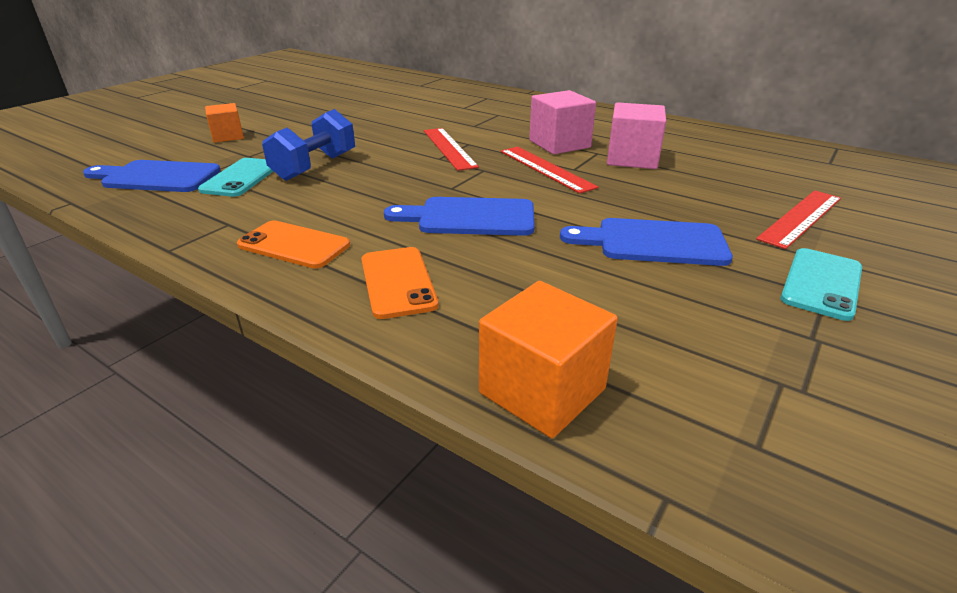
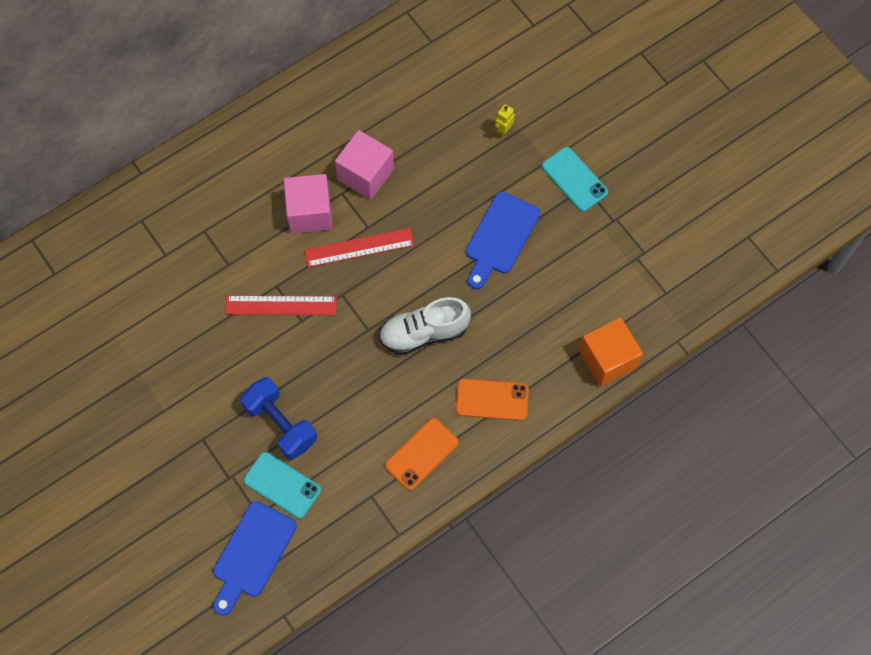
camera: 70 degrees left, 35 degrees up
orange cube [205,103,244,143] -> none
blue cutting board [384,197,535,236] -> white shoe [379,297,471,355]
red ruler [756,190,841,249] -> yellow robot [494,104,515,138]

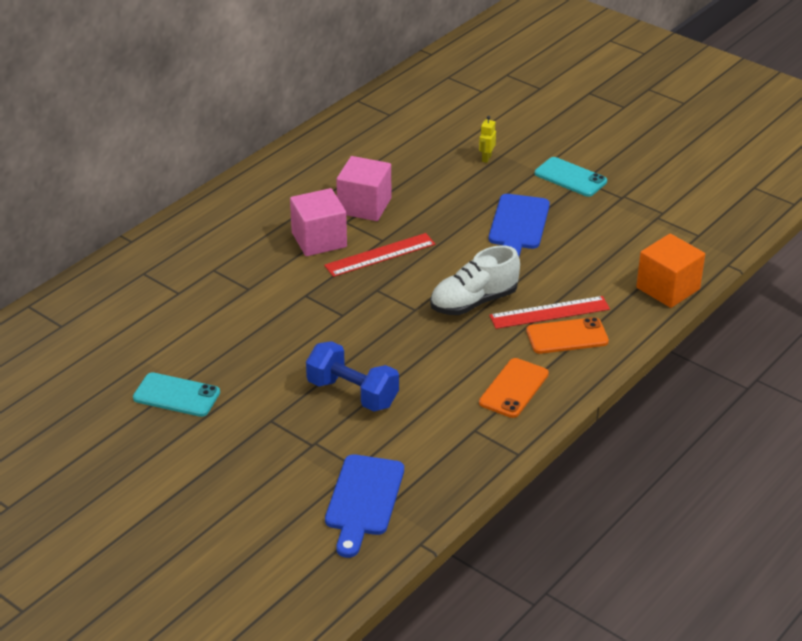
camera: 15 degrees left, 30 degrees down
red ruler [225,296,337,315] -> red ruler moved to [489,296,610,329]
turquoise phone [244,452,321,518] -> turquoise phone moved to [133,372,220,417]

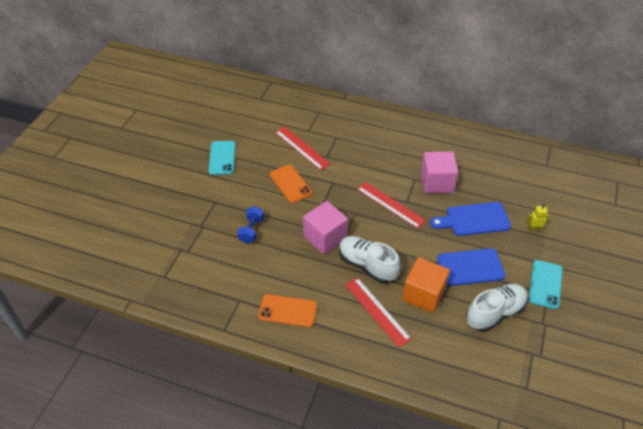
camera: 70 degrees right, 10 degrees up
pink cube [290,188,347,256] -> pink cube moved to [303,201,348,254]
blue dumbbell [306,341,399,411] -> blue dumbbell [237,206,264,244], size x0.64
blue cutting board [325,454,404,558] -> blue cutting board moved to [430,202,511,236]
orange phone [526,317,609,354] -> orange phone moved to [270,165,312,203]
orange cube [636,234,705,308] -> orange cube moved to [402,257,450,313]
none -> red ruler [275,127,330,170]
none -> white shoe [466,284,528,332]

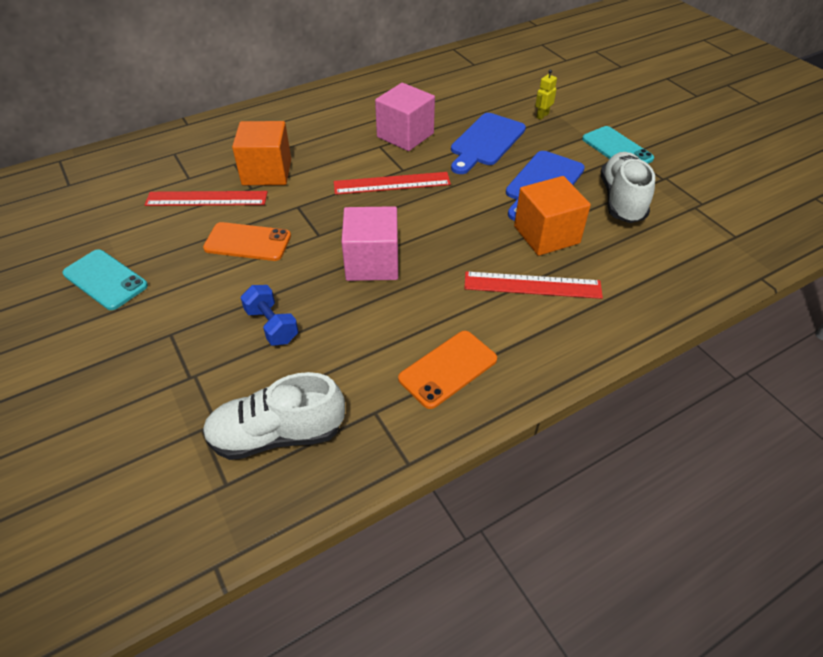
camera: 50 degrees left, 0 degrees up
white shoe [339,236,401,283] -> white shoe moved to [203,372,345,460]
none -> orange cube [232,121,291,185]

